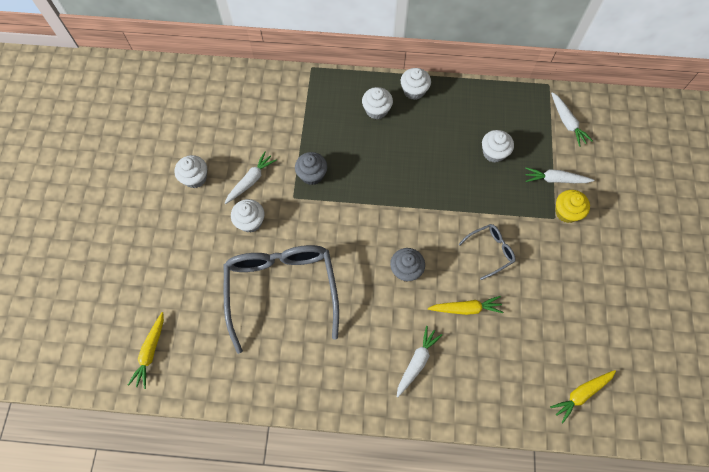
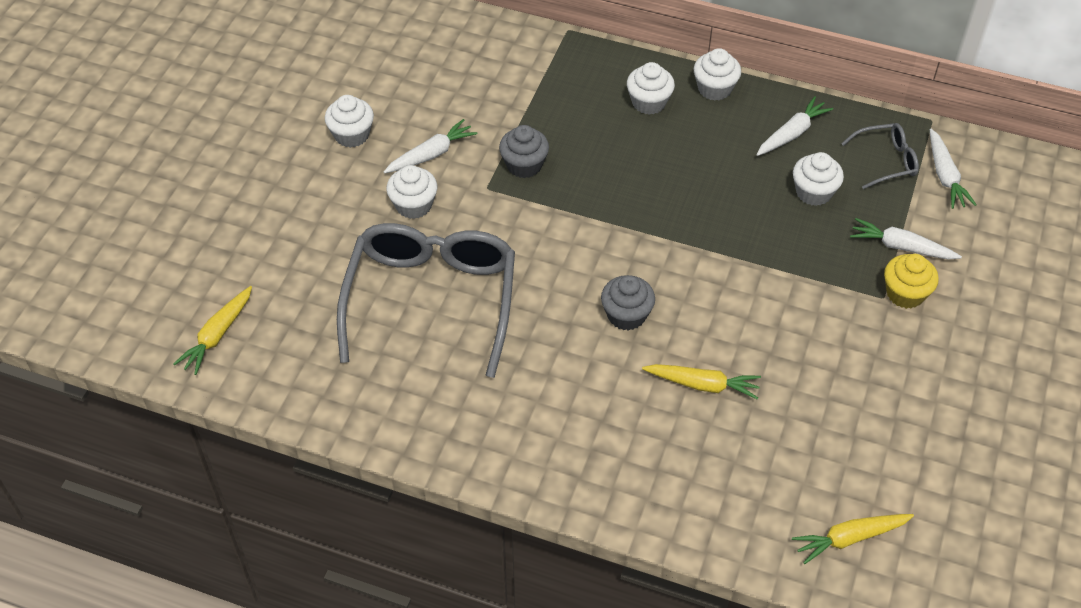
camera: 15 degrees right, 15 degrees down
white carrot [397,326,442,397] -> white carrot moved to [756,96,833,156]
grey glasses [458,224,516,280] -> grey glasses moved to [841,123,919,189]

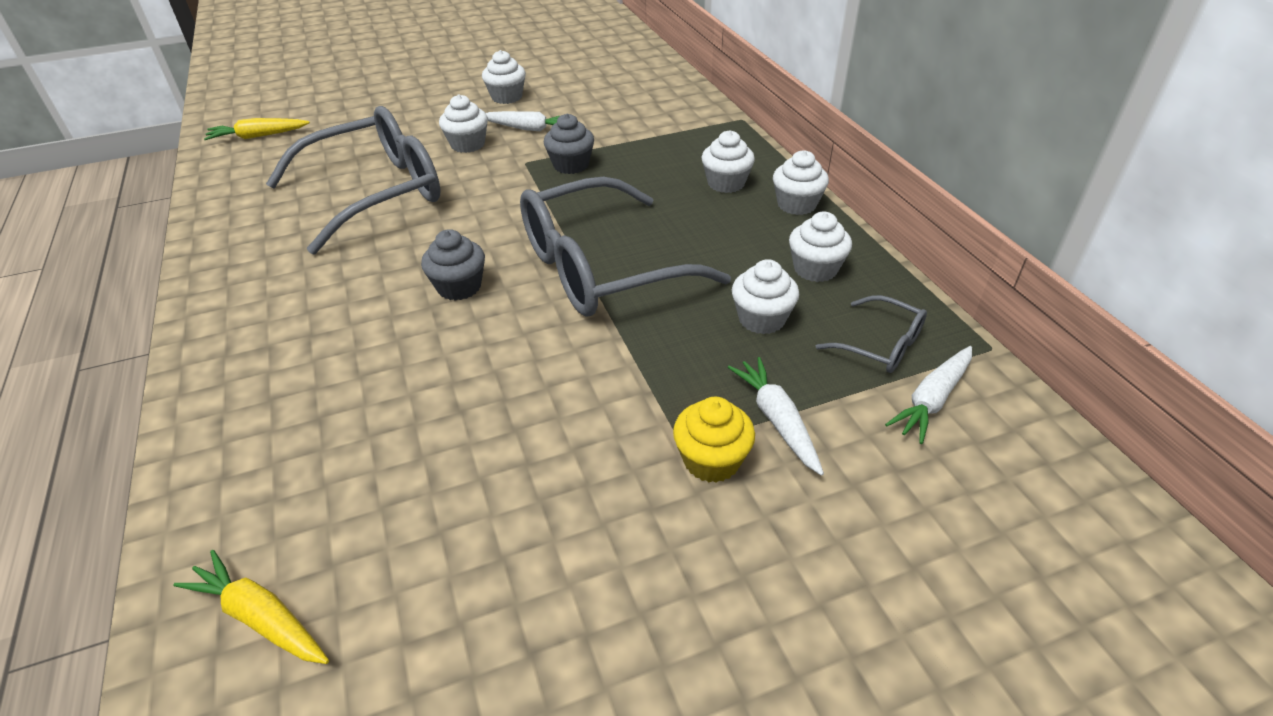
camera: 50 degrees right, 10 degrees down
yellow carrot [642,364,761,400] -> none
white carrot [756,96,833,156] -> white cupcake [789,212,852,282]
none -> grey glasses [520,177,731,317]

